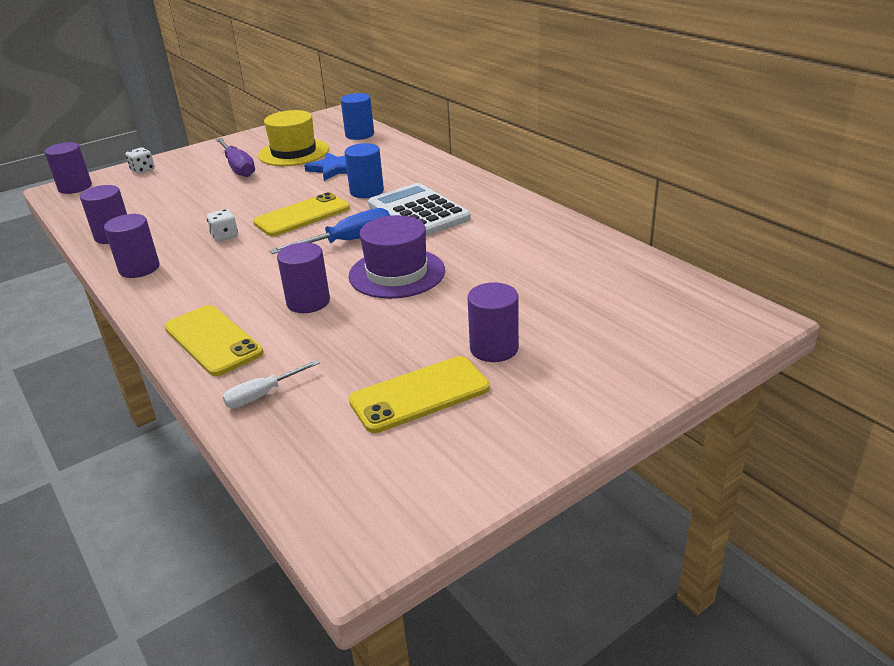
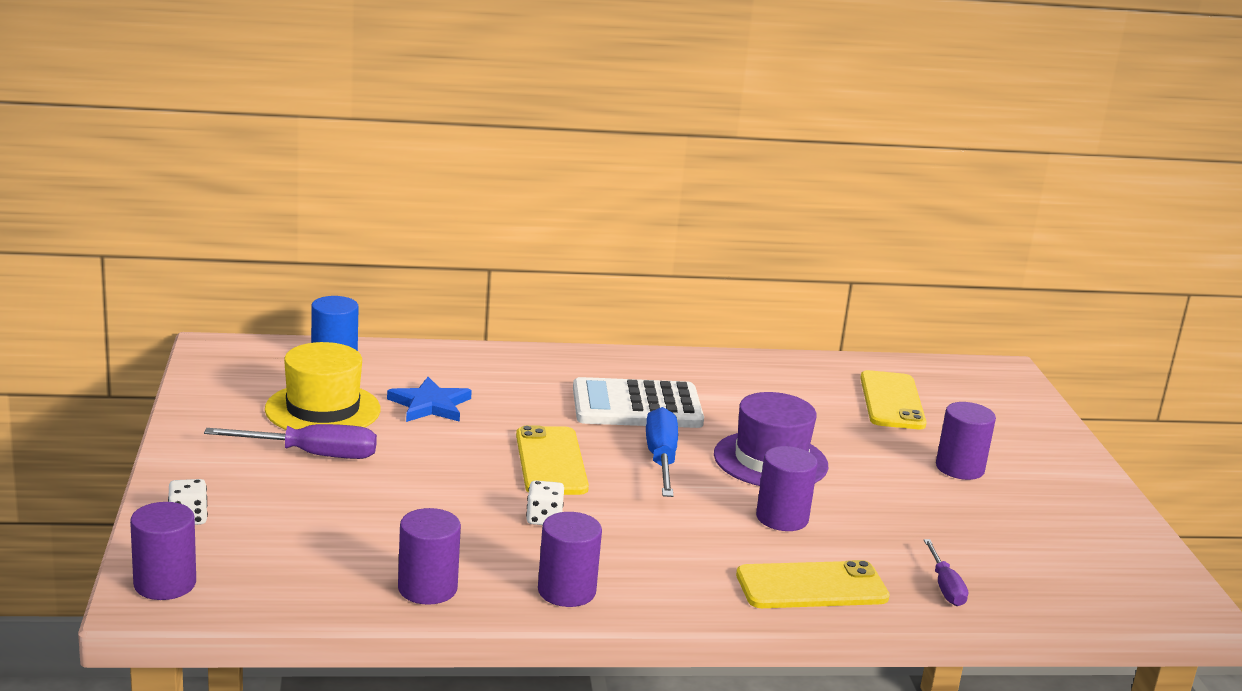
camera: 65 degrees left, 10 degrees down
white screwdriver [222,360,320,408] -> purple screwdriver [924,539,968,606]
blue cylinder [345,143,384,198] -> none
yellow phone [349,356,490,433] -> yellow phone moved to [860,370,927,429]

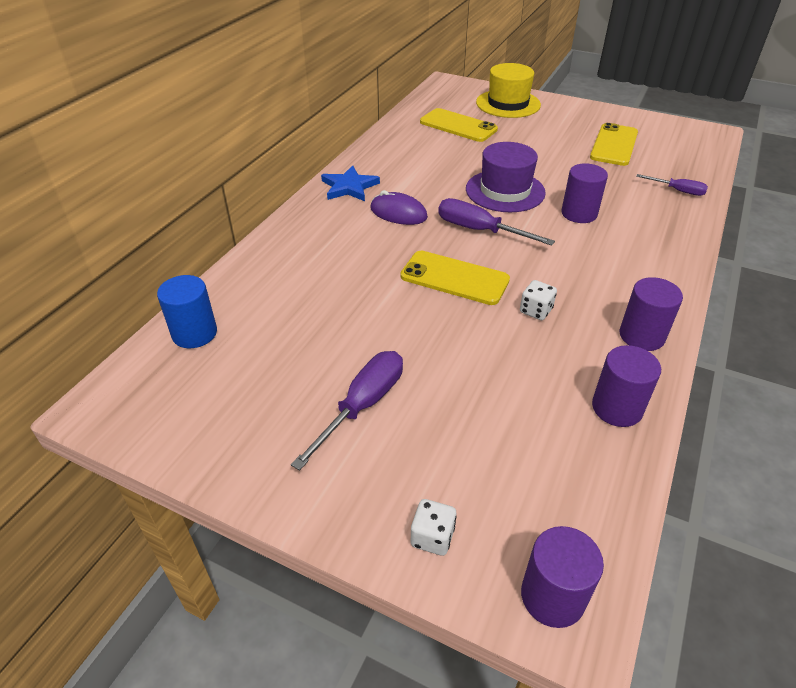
camera: 55 degrees left, 20 degrees up
yellow hat [265,342,381,430] -> yellow hat moved to [476,63,541,118]
blue star [387,377,472,422] -> blue star moved to [321,165,380,201]
white calculator [573,377,704,428] -> purple mouse [370,190,428,225]
blue screwdriver [646,407,678,497] -> purple screwdriver [438,198,555,246]
yellow phone [736,560,890,608] -> yellow phone moved to [590,123,638,166]
purple cylinder [936,402,996,480] -> none

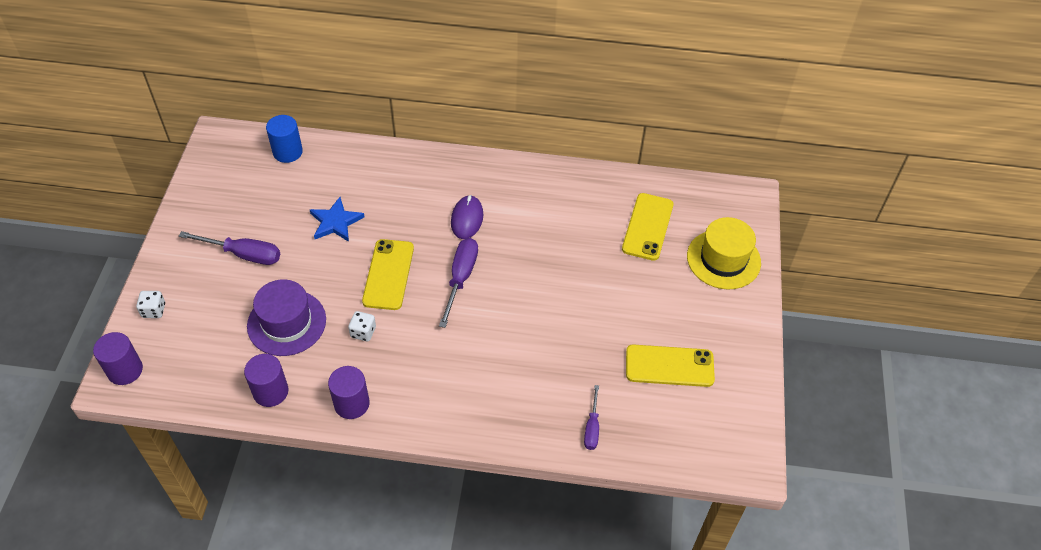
camera: 70 degrees right, 10 degrees up
blue star [321,165,380,201] -> blue star moved to [310,197,365,242]
purple hat [466,142,546,212] -> purple hat moved to [247,279,326,356]
purple cylinder [562,163,608,223] -> none

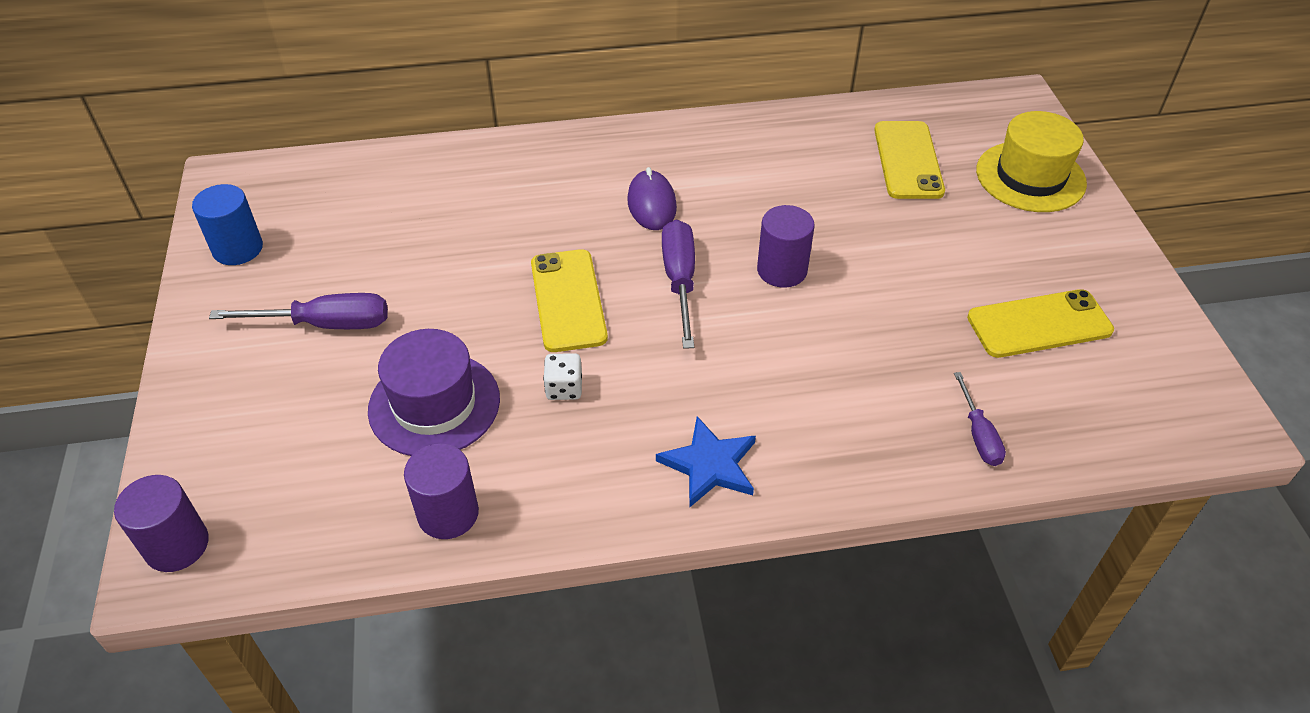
camera: 15 degrees left, 5 degrees down
white dice [136,291,165,318] -> none
blue cylinder [266,115,303,163] -> blue cylinder moved to [192,184,263,265]
blue star [310,197,365,242] -> blue star moved to [656,416,756,508]
purple cylinder [328,366,370,419] -> purple cylinder moved to [757,205,815,288]

